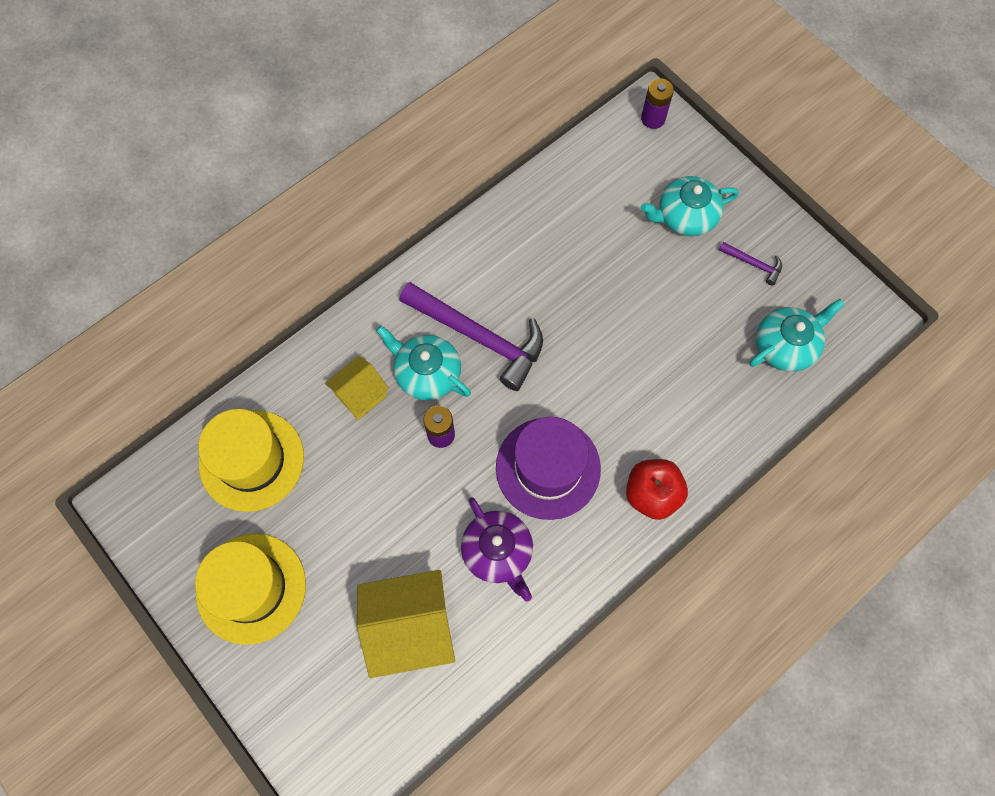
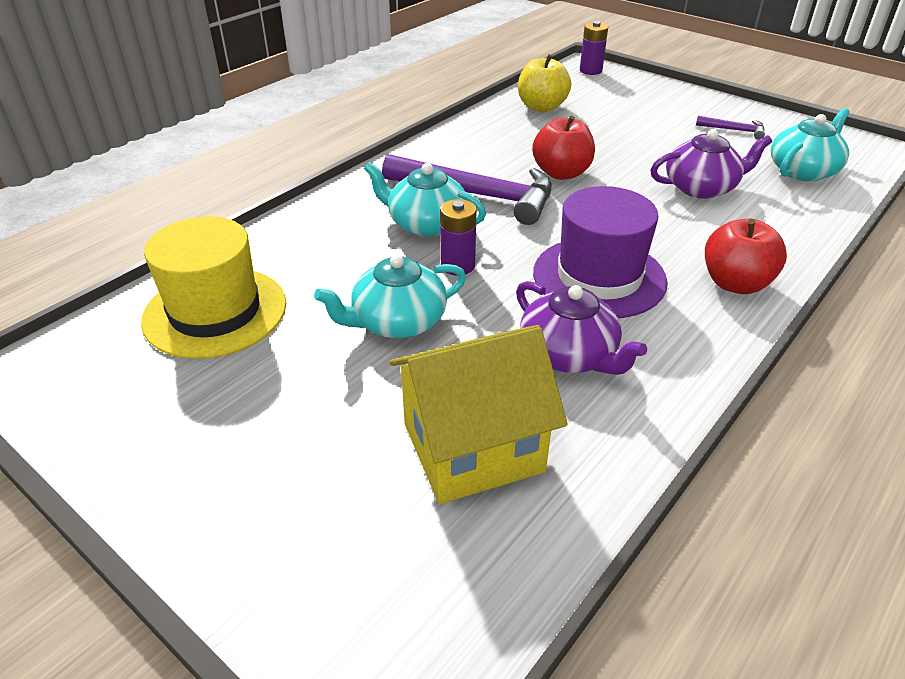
camera: 10 degrees left, 30 degrees down
yellow hat [195,533,306,645] -> none
yellow house [325,356,389,420] -> none
turquoise teapot [641,176,739,236] -> turquoise teapot moved to [314,254,466,338]
none -> yellow apple [518,54,571,112]
none -> red apple [532,115,595,180]
none -> purple teapot [651,129,772,199]

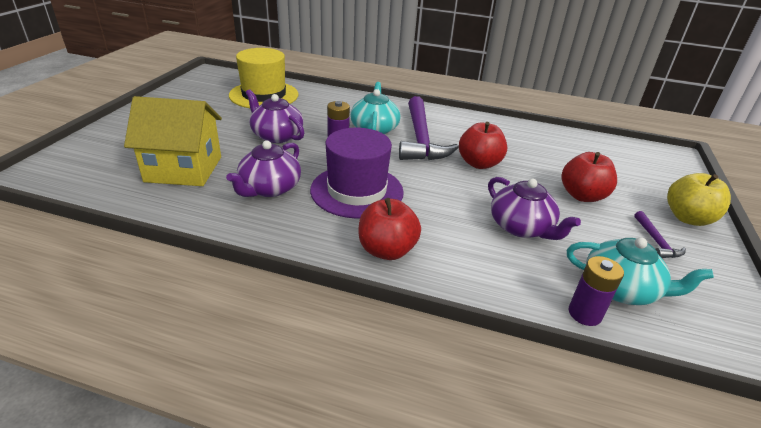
camera: 65 degrees right, 5 degrees down
turquoise teapot [314,254,466,338] -> purple teapot [246,89,305,143]
yellow house [390,325,568,504] -> yellow house turned 45 degrees counterclockwise [124,96,222,186]
yellow apple [518,54,571,112] -> yellow apple moved to [667,173,731,226]
purple battery [580,21,608,75] -> purple battery moved to [569,256,624,326]
none -> red apple [562,152,617,202]

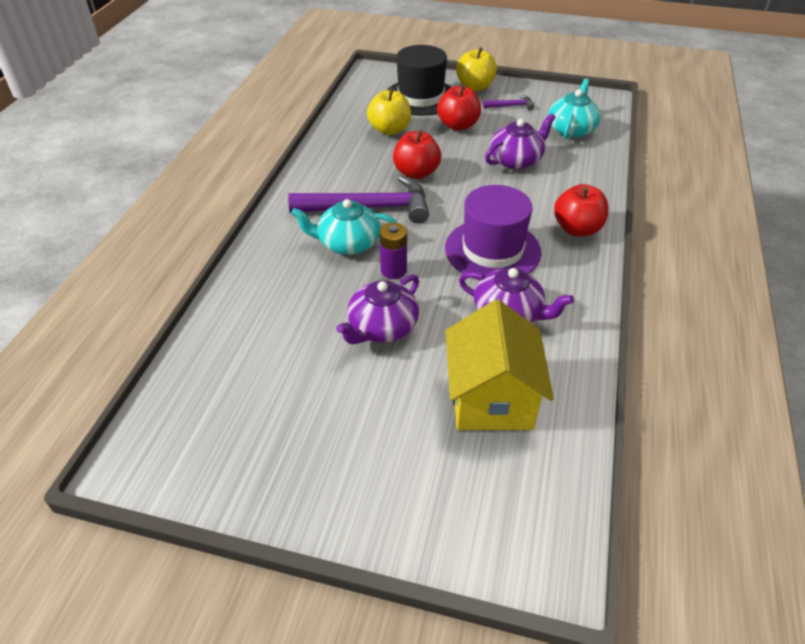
camera: 90 degrees left, 10 degrees up
yellow hat [229,48,299,108] -> none
purple battery [569,256,624,326] -> none
none -> yellow apple [367,88,411,135]
none -> black hat [387,45,452,116]

